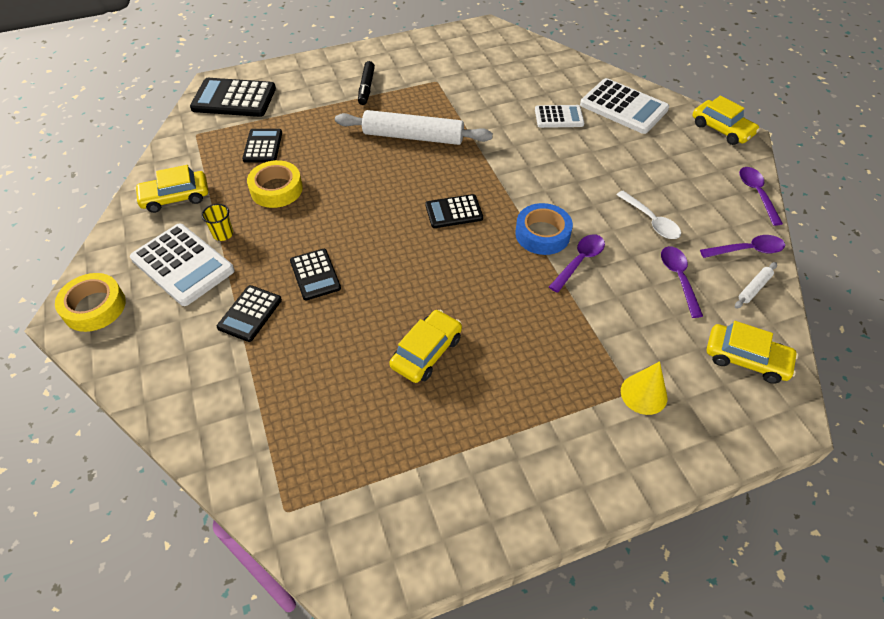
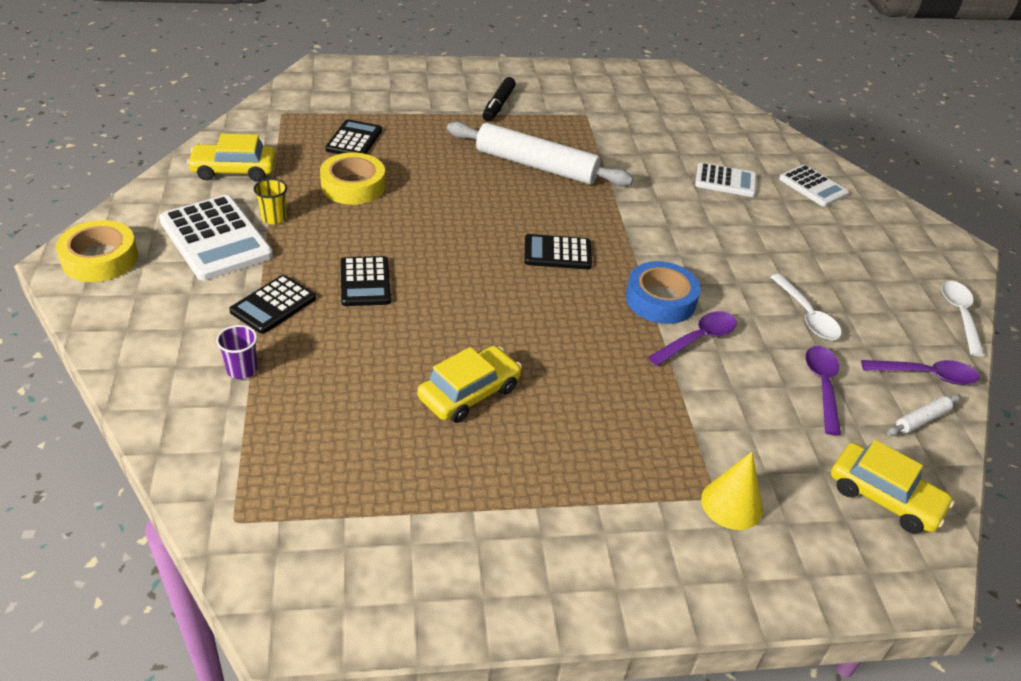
camera: 10 degrees right, 10 degrees down
black calculator [190,78,276,117] -> none
white calculator [580,78,669,134] -> white calculator [779,165,849,207], size x0.60
yellow car [693,96,760,145] -> none
purple spoon [739,167,783,226] -> white spoon [942,281,985,356]
none -> purple cup [216,325,257,379]

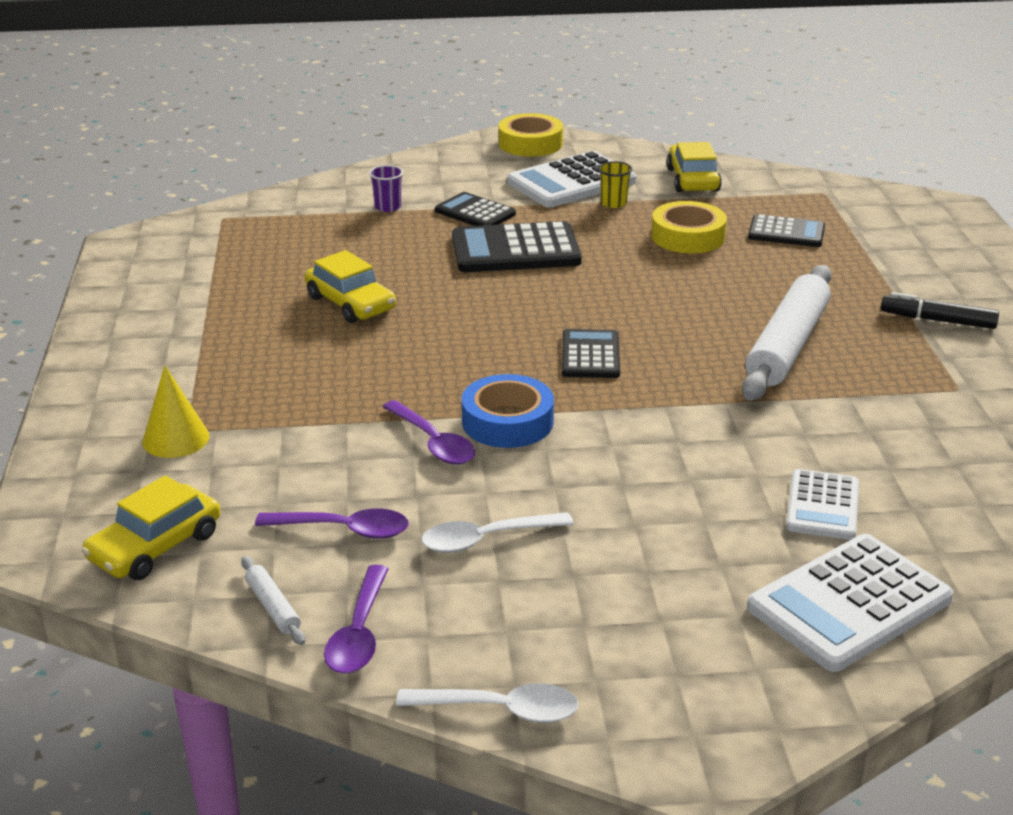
camera: 95 degrees right, 10 degrees down
black calculator [341,256,391,306] -> black calculator [452,221,582,272], size x1.65
white calculator [779,165,849,207] -> white calculator [747,534,953,672], size x1.65

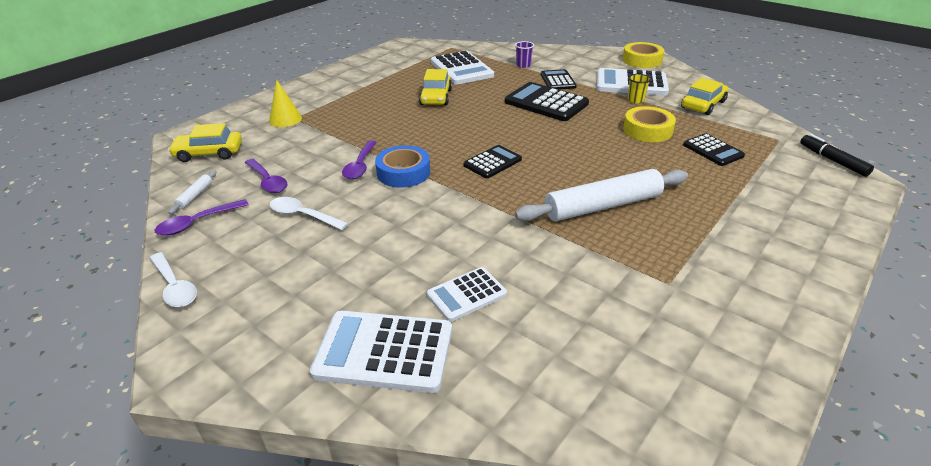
camera: 45 degrees right, 5 degrees up
black marker [881,292,999,329] -> black marker moved to [800,134,874,177]
none -> white calculator [431,51,494,85]

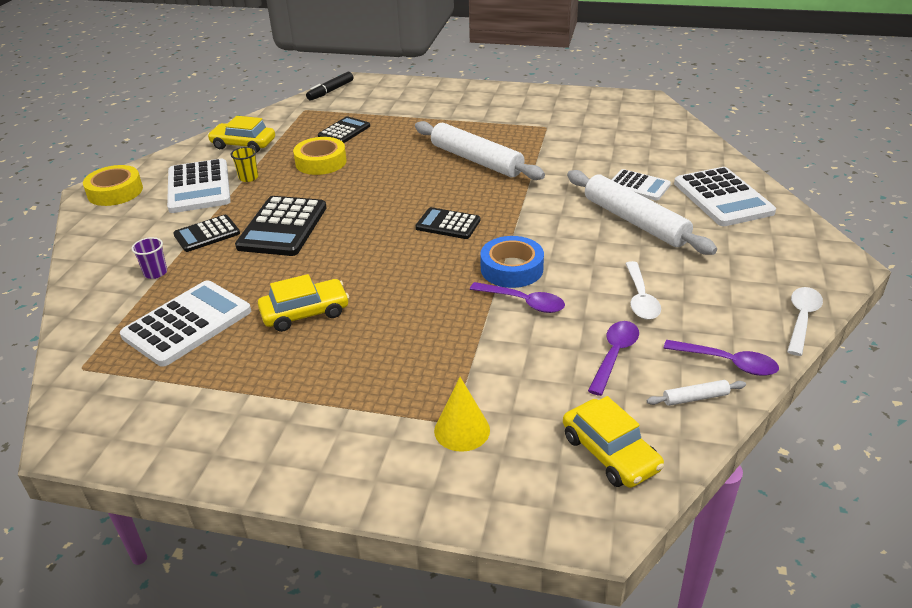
camera: 115 degrees left, 0 degrees up
purple spoon [342,140,377,179] -> purple spoon turned 45 degrees clockwise [470,282,565,313]
none -> white rolling pin [567,170,717,255]

